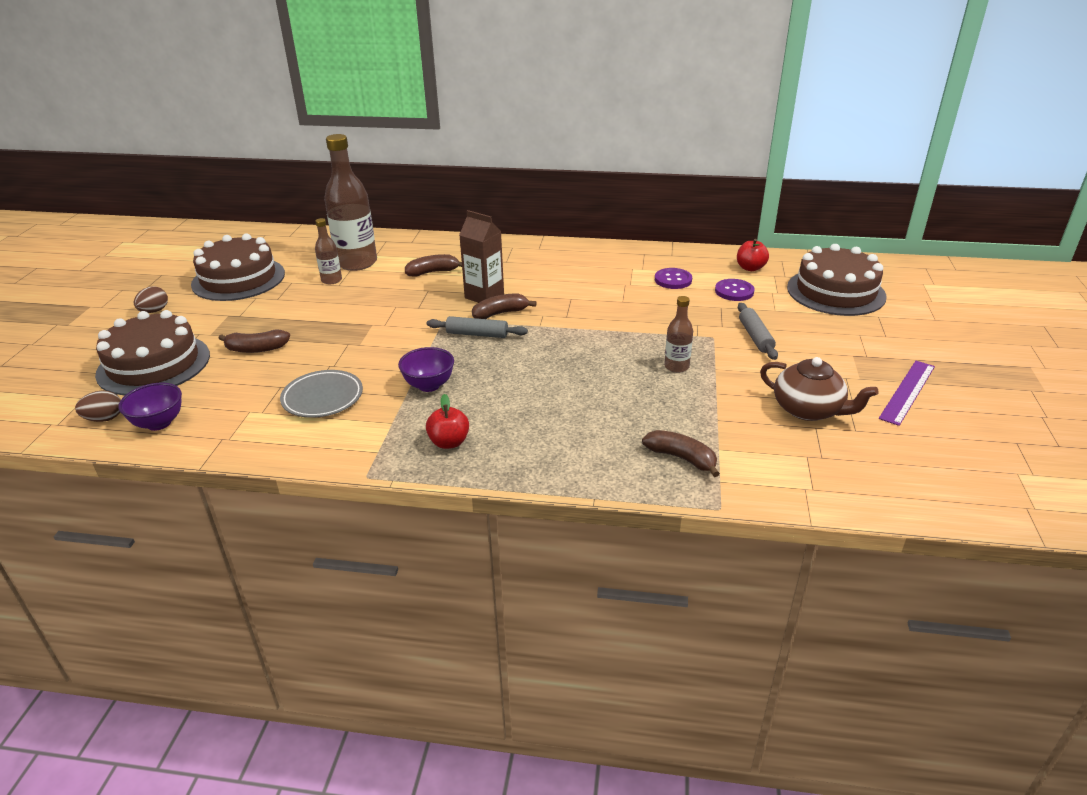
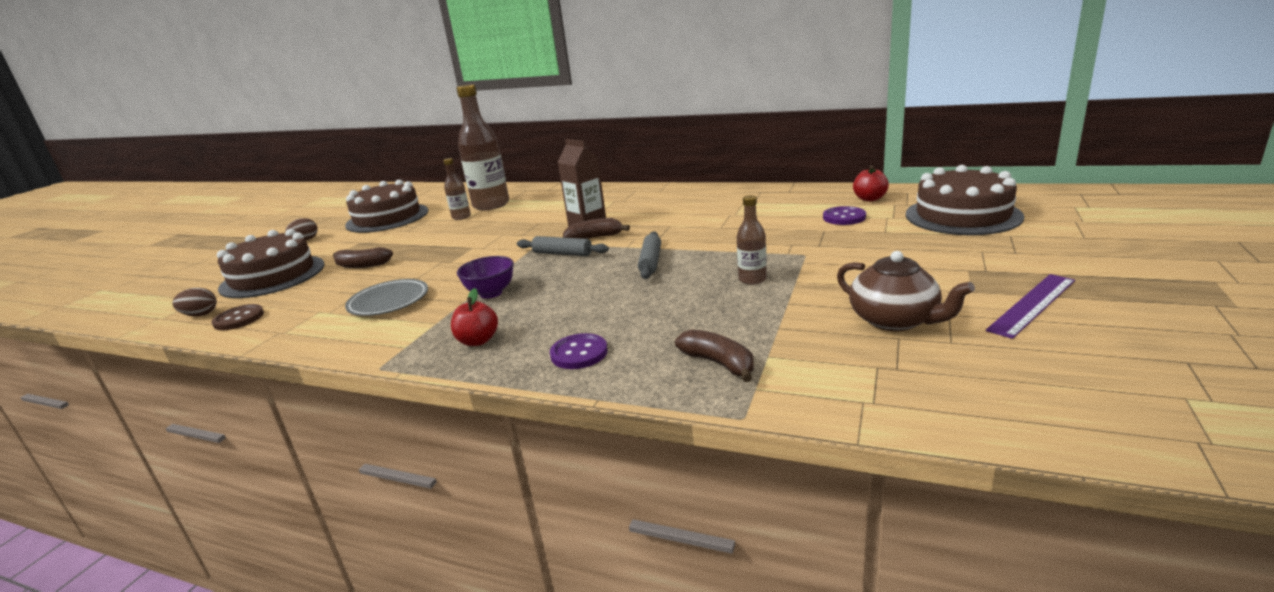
camera: 15 degrees right, 10 degrees down
purple bowl [119,383,182,431] -> brown button [211,304,264,330]
brown banana [405,254,462,276] -> none
purple button [655,268,692,289] -> purple button moved to [550,333,608,369]
grey rolling pin [738,303,778,360] -> grey rolling pin moved to [638,231,661,279]

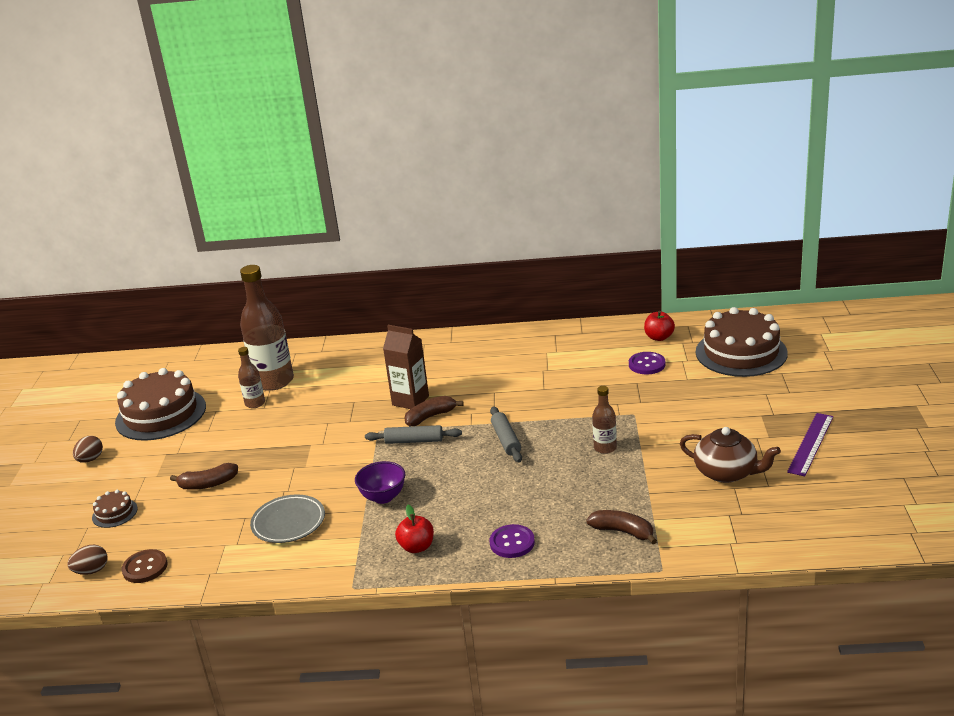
camera: 20 degrees left, 5 degrees up
brown cake [217,229,325,298] -> brown cake [92,490,138,528], size x0.44

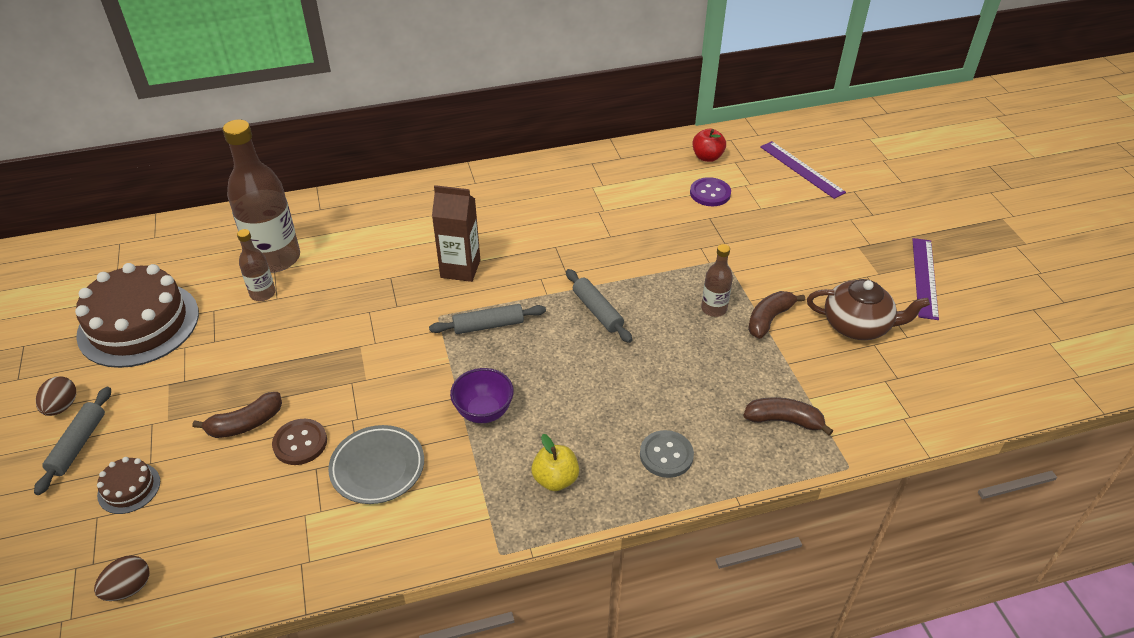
camera: 20 degrees left, 15 degrees up
brown button [122,549,167,583] -> brown button moved to [272,419,327,465]
red apple [395,505,434,553] -> yellow apple [531,434,579,491]
brown banana [405,396,464,426] -> brown banana moved to [748,291,805,339]
purple button [490,524,535,558] -> grey button [640,430,694,478]
brown cake [696,307,788,377] -> purple ruler [760,141,846,199]
none -> grey rolling pin [34,387,111,495]

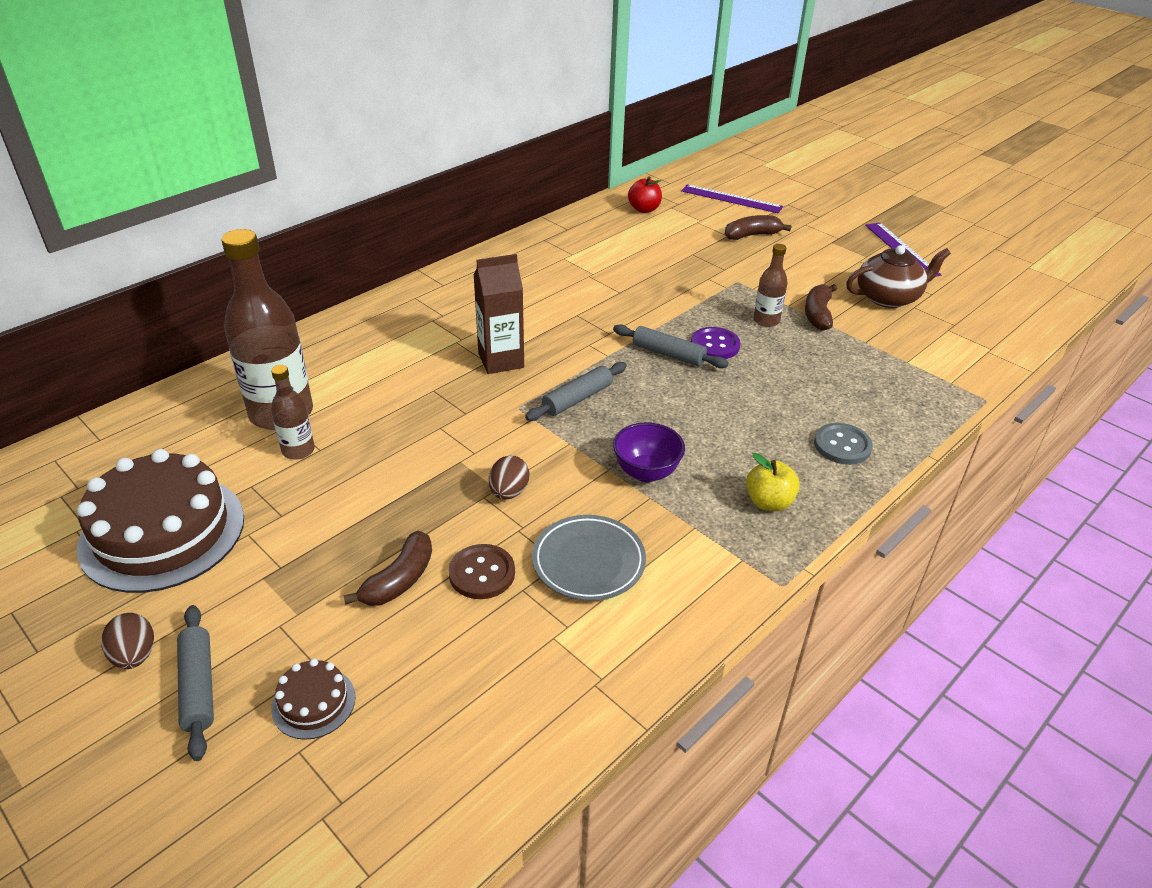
camera: 30 degrees left, 5 degrees down
brown egg [94,555,150,601] -> brown egg moved to [489,455,529,500]
purple button [690,177,731,206] -> purple button moved to [691,327,740,359]
brown banana [743,397,833,436] -> brown banana moved to [725,215,792,240]

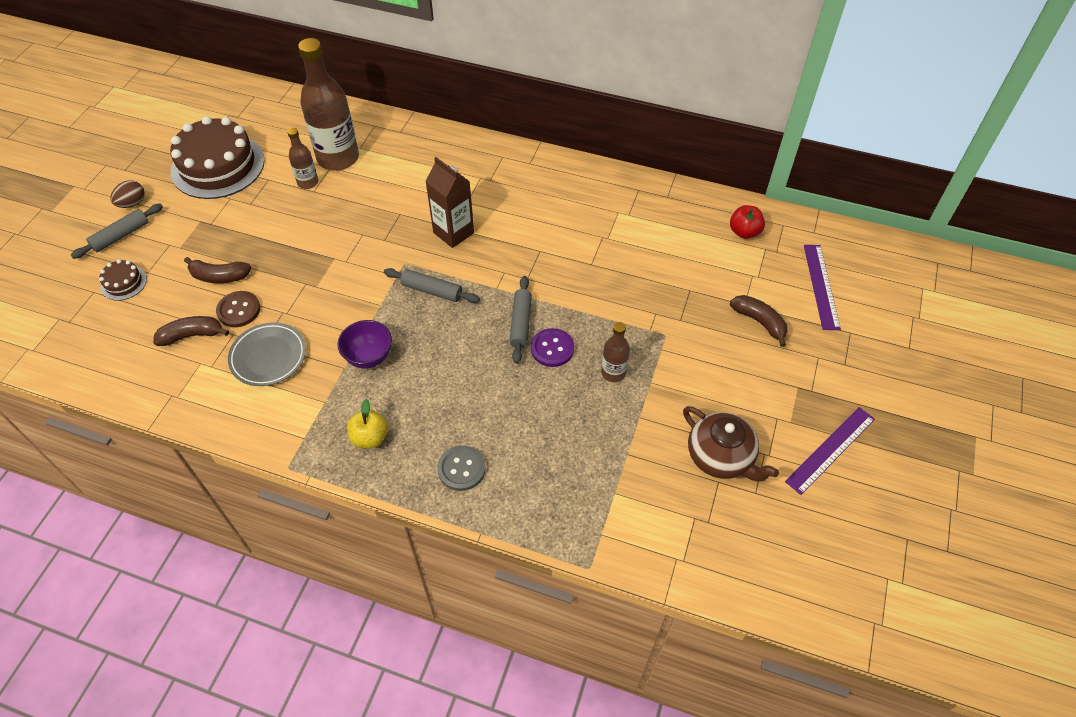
camera: 65 degrees right, 15 degrees up
brown egg [489,455,529,500] -> none
brown banana [805,284,837,331] -> brown banana moved to [153,316,229,346]

